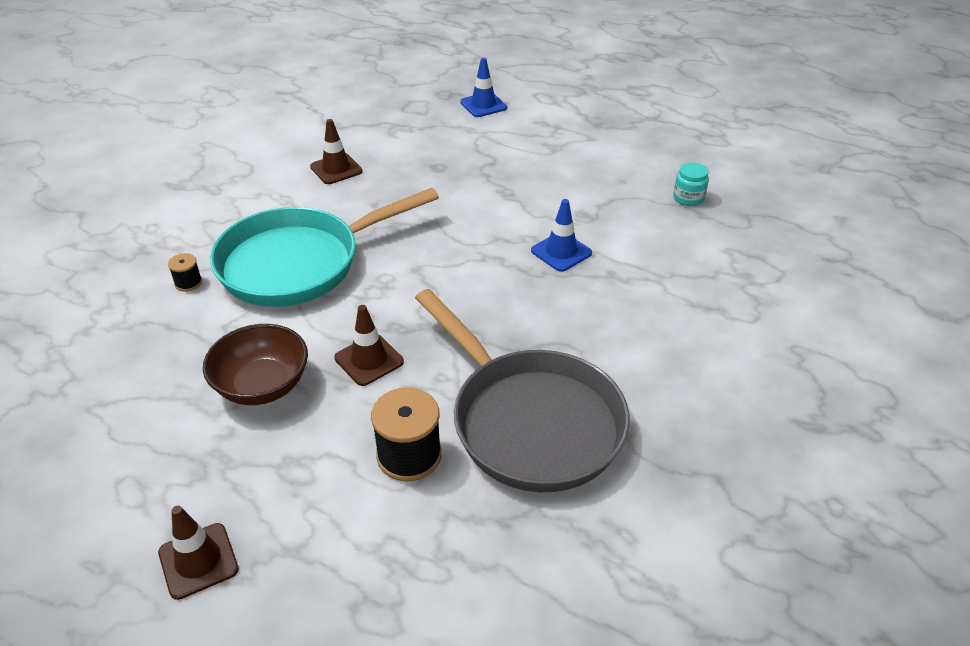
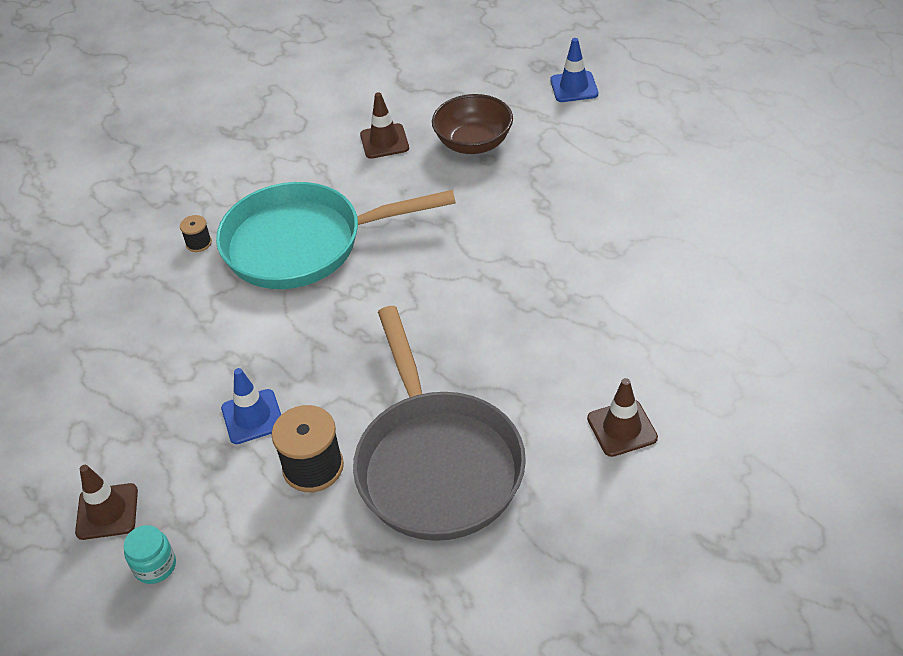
camera: 25 degrees right, 5 degrees up
brown bowl [203,324,308,405] -> brown bowl moved to [432,94,513,154]
brown traffic cone [334,305,404,386] -> brown traffic cone moved to [587,378,658,457]
blue traffic cone [531,199,592,272] -> blue traffic cone moved to [221,368,281,444]
turquoise jar [673,163,709,206] -> turquoise jar moved to [123,525,176,584]

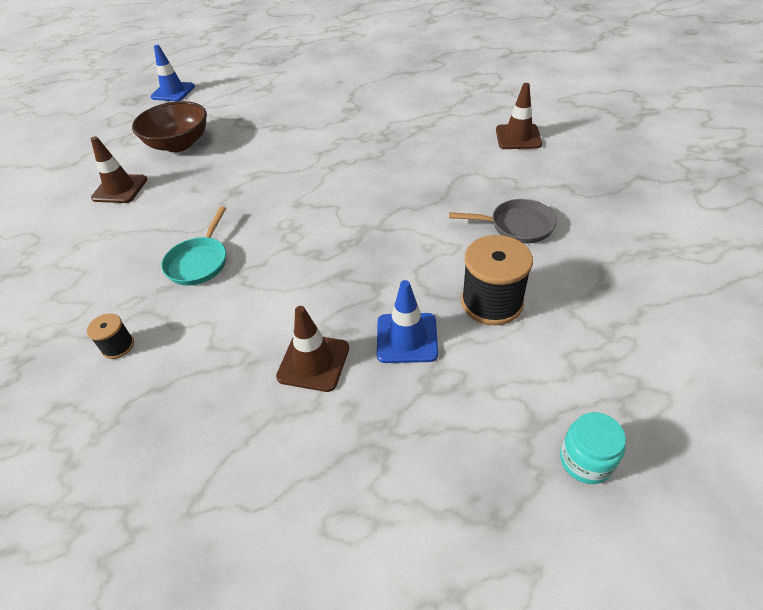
camera: 70 degrees left, 0 degrees up
brown traffic cone [75,465,138,540] -> brown traffic cone moved to [276,306,349,392]
turquoise pan [216,182,456,289] -> turquoise pan [161,206,226,286], size x0.42
grey pan [353,306,526,541] -> grey pan [449,199,557,244], size x0.42

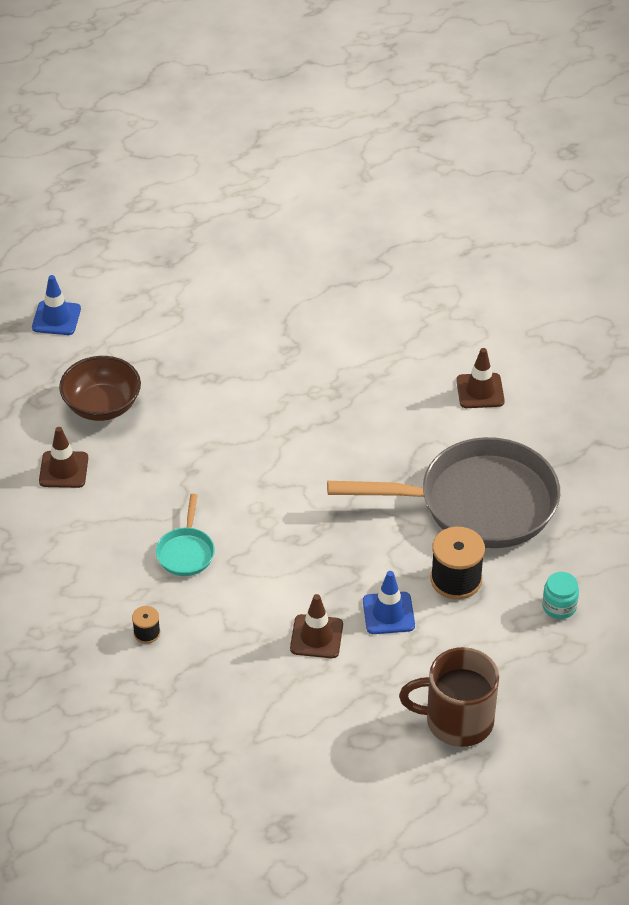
camera: 10 degrees left, 0 degrees up
grey pan [449,199,557,244] -> grey pan [327,437,560,548], size x2.37
turquoise jar [560,412,626,484] -> turquoise jar moved to [542,572,579,619]
none -> brown mug [399,647,499,747]

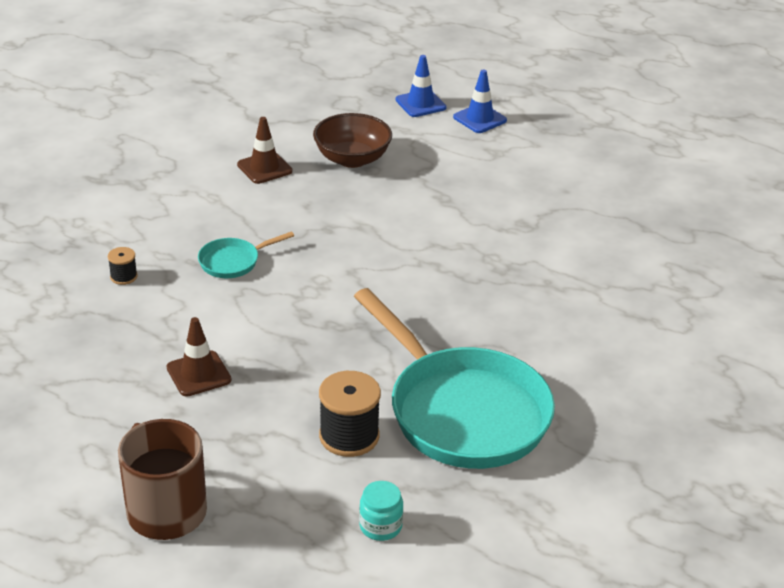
camera: 55 degrees right, 10 degrees down
grey pan [327,437,560,548] -> turquoise pan [354,288,555,469]
blue traffic cone [363,571,415,634] -> blue traffic cone moved to [453,69,507,133]
brown traffic cone [456,348,505,408] -> none

